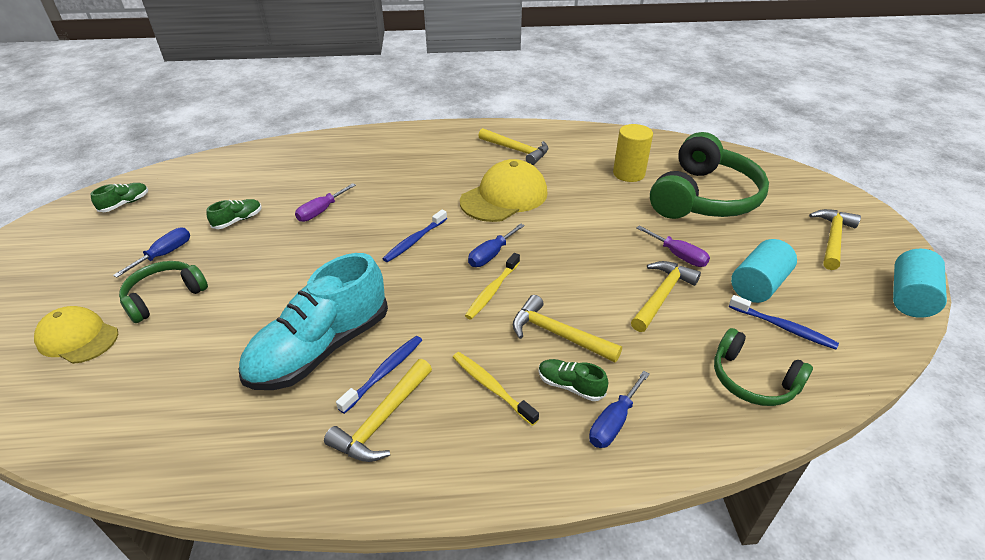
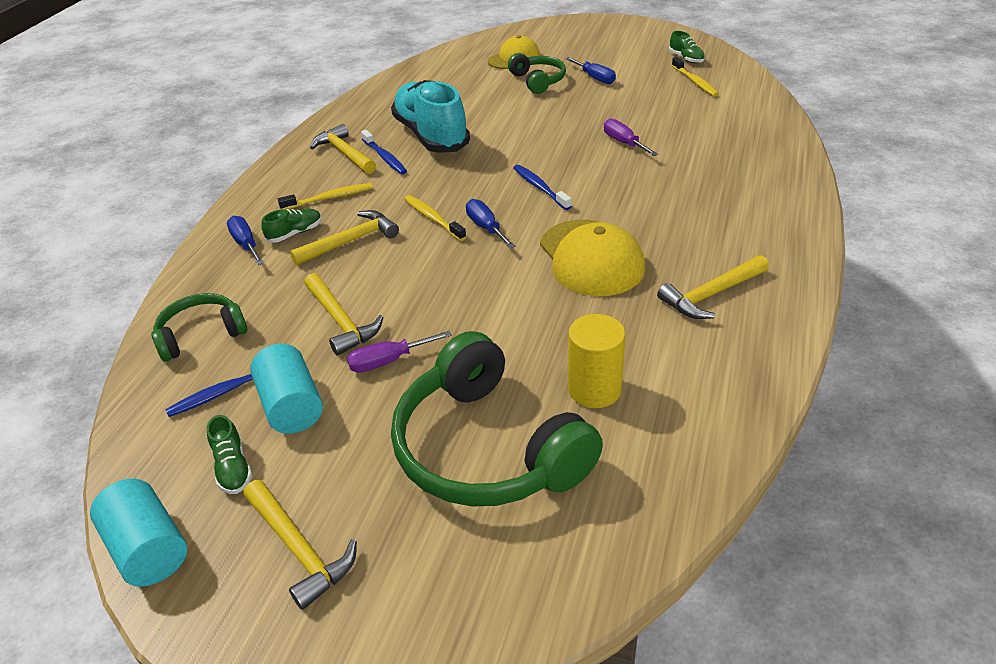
camera: 115 degrees right, 0 degrees up
green shoe [206,199,262,229] -> green shoe moved to [207,415,252,494]
none -> yellow toothbrush [672,57,719,97]

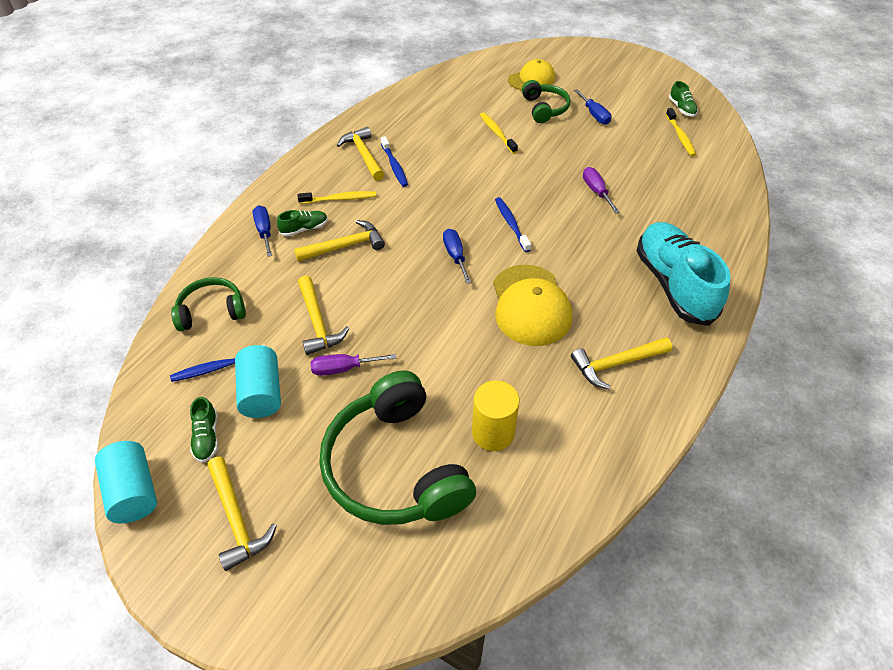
camera: 10 degrees right, 10 degrees up
turquoise shoe [391,80,470,153] -> turquoise shoe moved to [637,222,731,326]
yellow toothbrush [404,195,466,241] -> yellow toothbrush moved to [480,113,518,154]

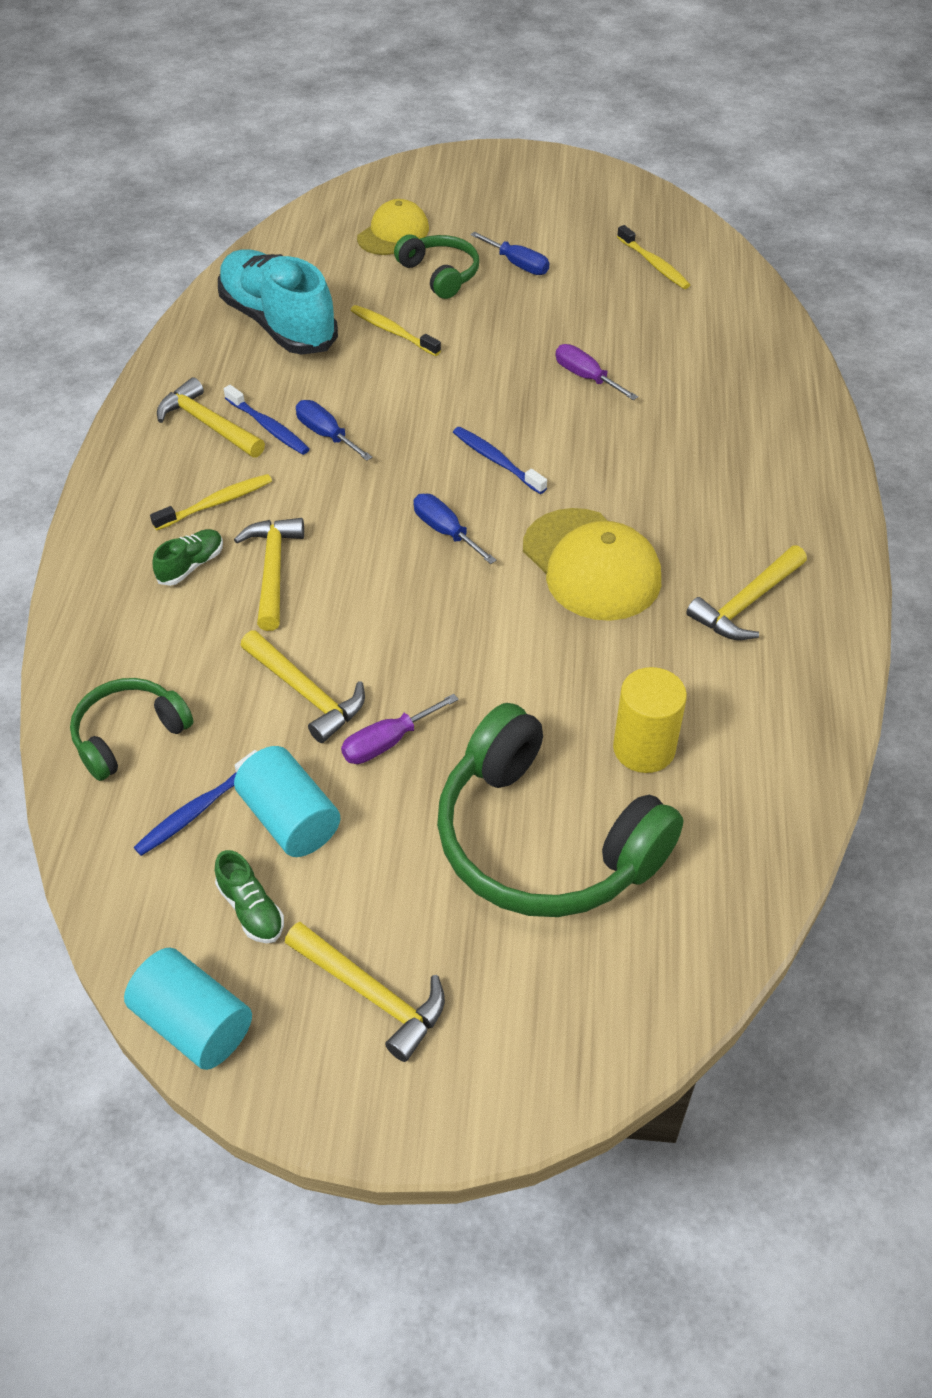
camera: 25 degrees left, 0 degrees up
blue screwdriver [252,205,272,257] -> blue screwdriver moved to [296,400,372,461]
yellow hammer [294,220,385,262] -> yellow hammer turned 45 degrees counterclockwise [234,518,304,631]
turquoise shoe [637,222,731,326] -> turquoise shoe moved to [218,249,338,355]
green shoe [669,81,698,117] -> none

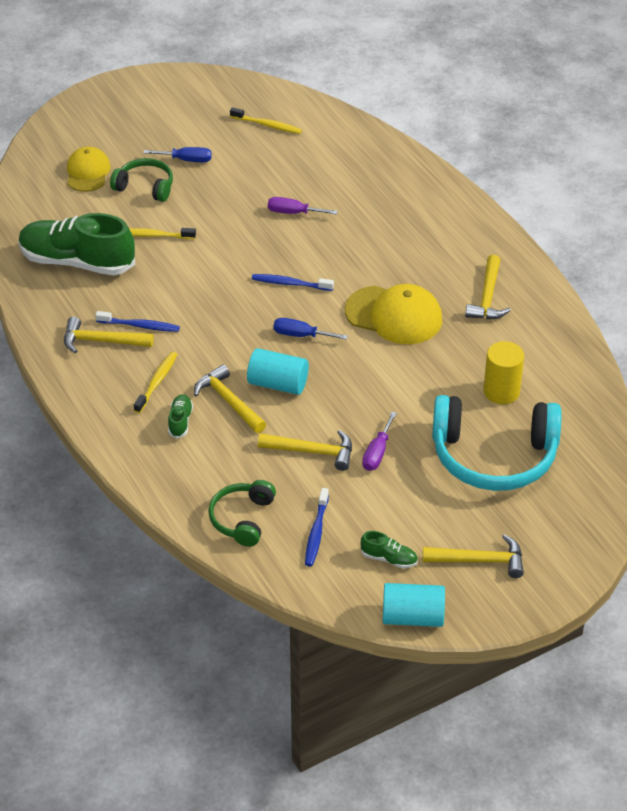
camera: 35 degrees left, 5 degrees down
turquoise shoe [218,249,338,355] -> green shoe [19,213,135,275]
turquoise cylinder [234,746,340,857] -> turquoise cylinder moved to [247,348,309,395]
blue screwdriver [296,400,372,461] -> none
green headphones [437,703,683,917] -> turquoise headphones [432,395,562,491]

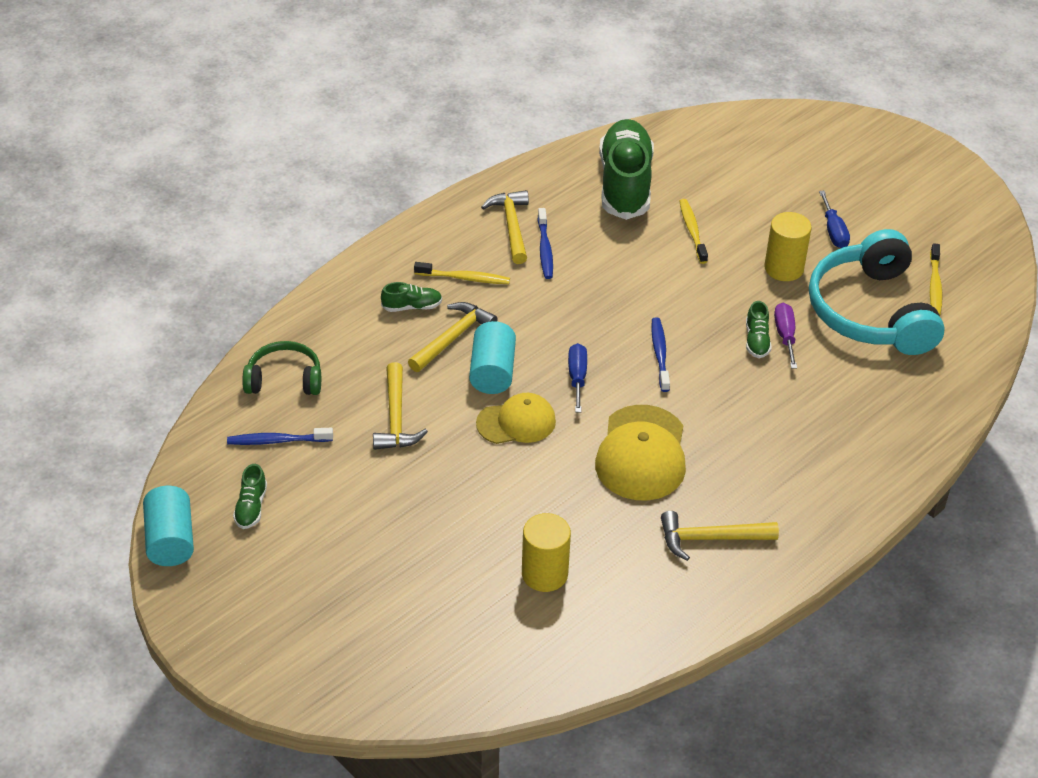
camera: 75 degrees right, 0 degrees up
yellow cap [67,147,111,192] -> yellow cap moved to [476,393,556,444]
green headphones [110,158,173,202] -> none
purple screwdriver [362,412,397,471] -> none
yellow hammer [423,534,524,578] -> none
turquoise headphones [432,395,562,491] -> turquoise headphones moved to [809,229,945,355]
none -> green shoe [746,301,771,358]
none -> yellow cylinder [764,212,812,281]

